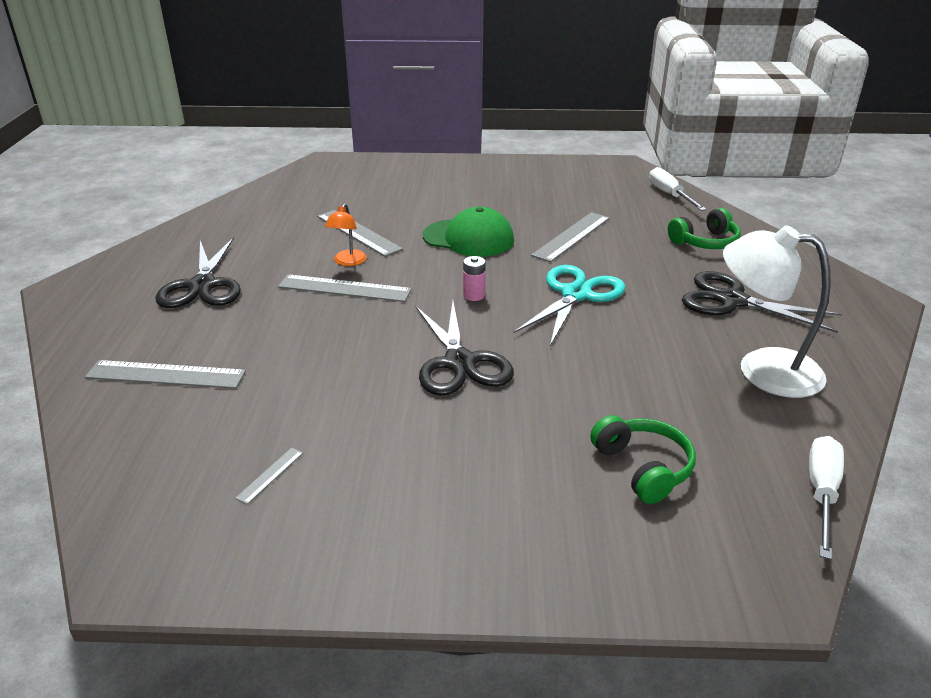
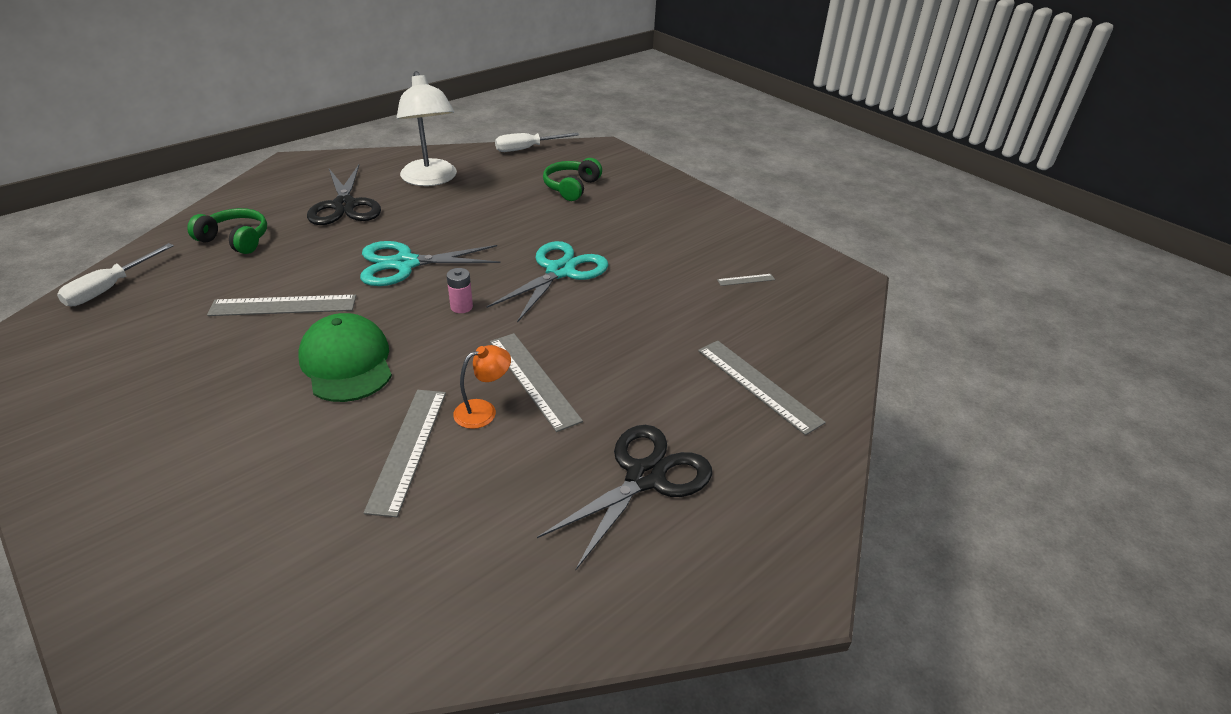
camera: 135 degrees left, 5 degrees up
black scissors [416,301,514,396] -> turquoise scissors [487,241,608,323]

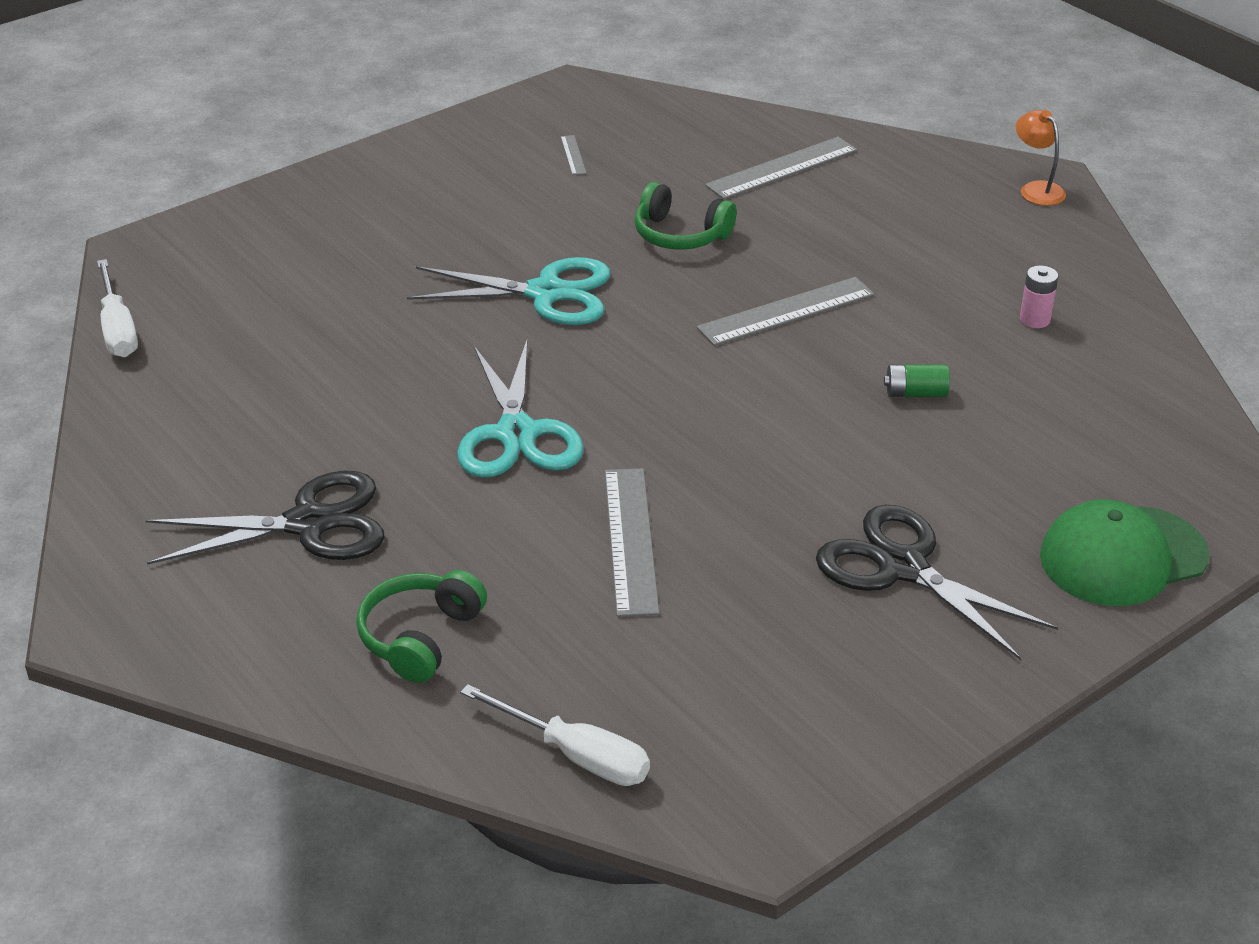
camera: 85 degrees left, 0 degrees up
green cap [298,313,392,402] -> green cap moved to [1040,499,1209,606]
grey ruler [364,390,446,517] -> green battery [884,364,950,397]
white lamp [397,71,457,186] -> none
pink battery [447,268,473,313] -> pink battery moved to [1020,266,1058,328]
orange lamp [453,345,511,429] -> orange lamp moved to [1016,110,1066,206]
turquoise scissors [487,241,608,323] -> turquoise scissors turned 150 degrees clockwise [407,257,610,325]
black scissors [537,425,712,570] -> black scissors moved to [816,505,1058,660]
green headphones [543,158,602,201] -> green headphones moved to [635,182,737,250]

